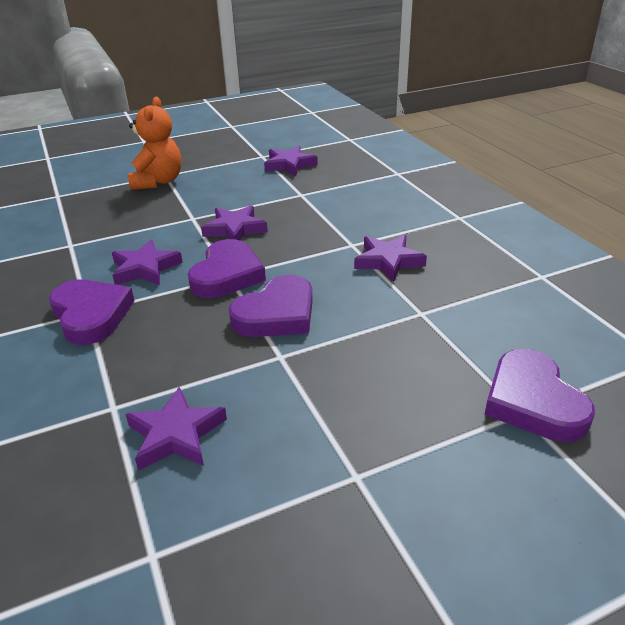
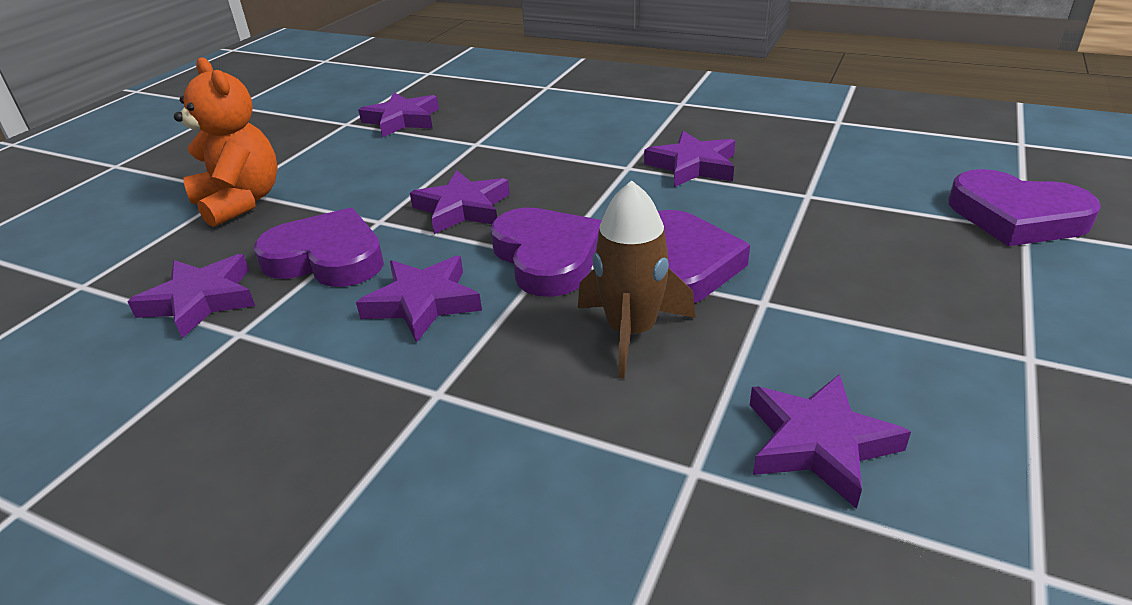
camera: 40 degrees left, 0 degrees up
purple heart [49,280,135,345] -> purple heart moved to [254,208,384,287]
none -> purple star [127,254,255,338]
none -> brown rocket [578,180,696,379]

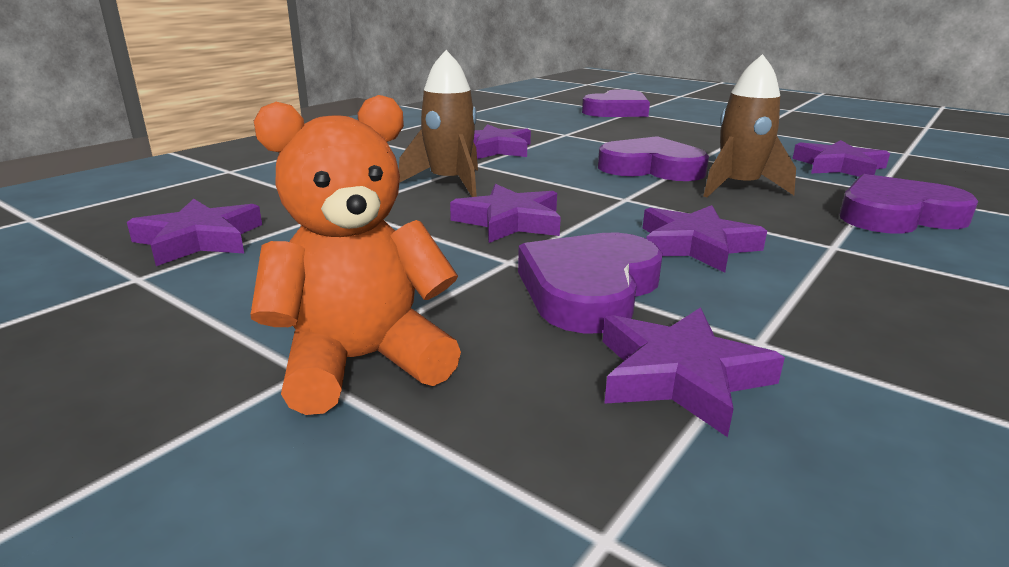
camera: 80 degrees left, 10 degrees down
purple heart [490,208,602,297] -> purple heart moved to [840,174,978,234]
none -> brown rocket [399,50,478,197]

